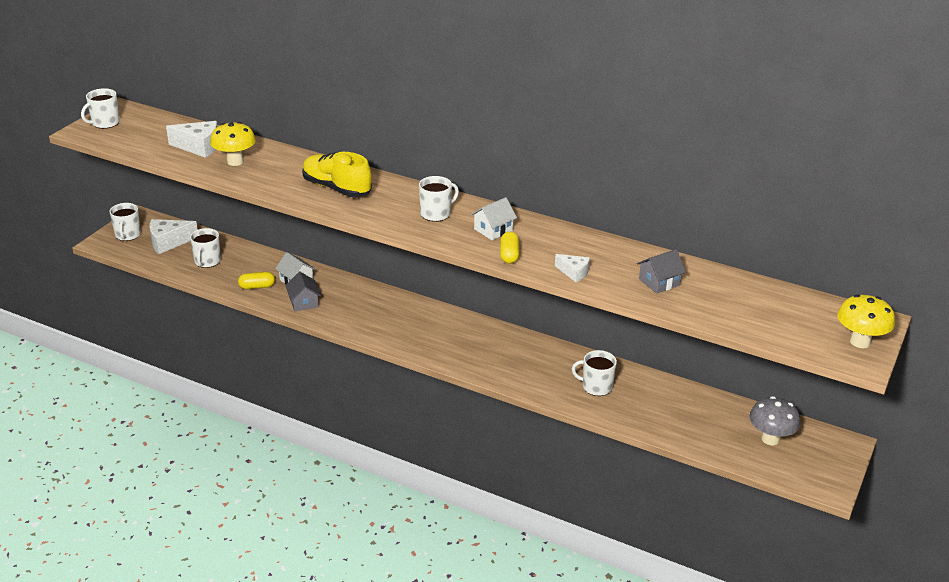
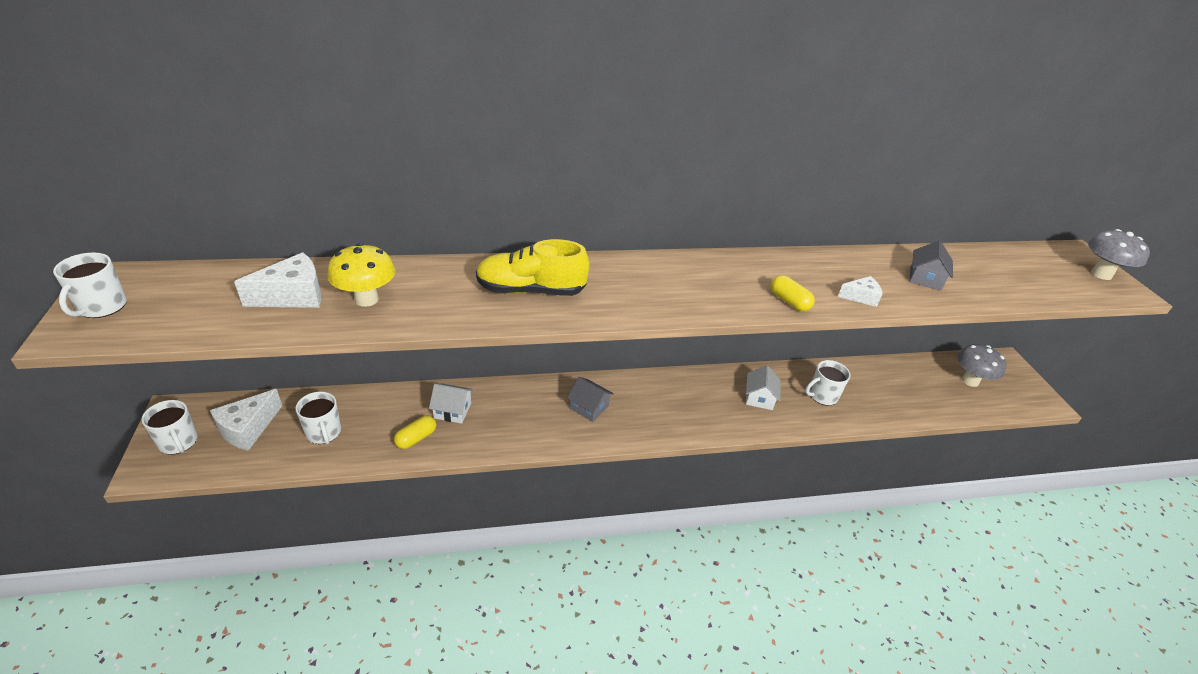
camera: 40 degrees left, 5 degrees up
grey house [285,272,321,311] -> grey house moved to [567,377,614,422]
white mug [419,176,459,222] -> none
white house [471,197,517,240] -> white house moved to [746,366,781,410]
yellow mushroom [837,294,895,348] -> grey mushroom [1088,229,1150,280]

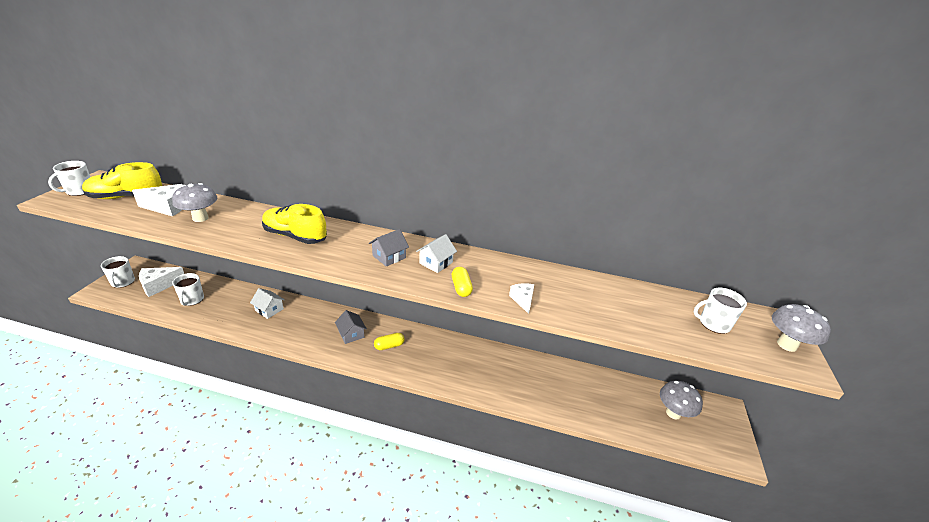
camera: 25 degrees right, 5 degrees down
yellow mushroom [327,243,395,307] -> grey mushroom [172,183,217,222]
yellow capsule [394,415,437,449] -> yellow capsule moved to [374,333,405,350]
white house [746,366,781,410] -> white house moved to [416,234,457,273]
white mug [805,360,851,406] -> white mug moved to [694,288,747,334]
white cheese [838,276,882,307] -> white cheese turned 120 degrees counterclockwise [509,283,534,314]
grey house [909,241,953,291] -> grey house moved to [369,229,409,267]
none -> yellow shoe [82,162,162,199]

